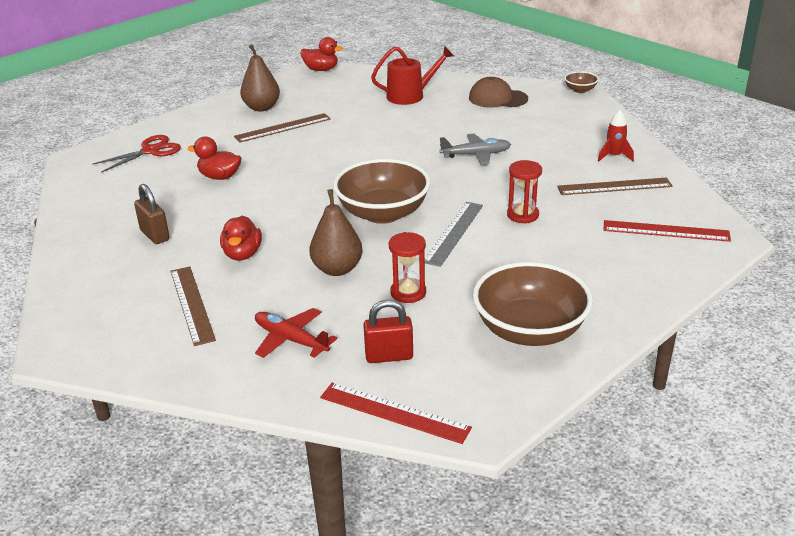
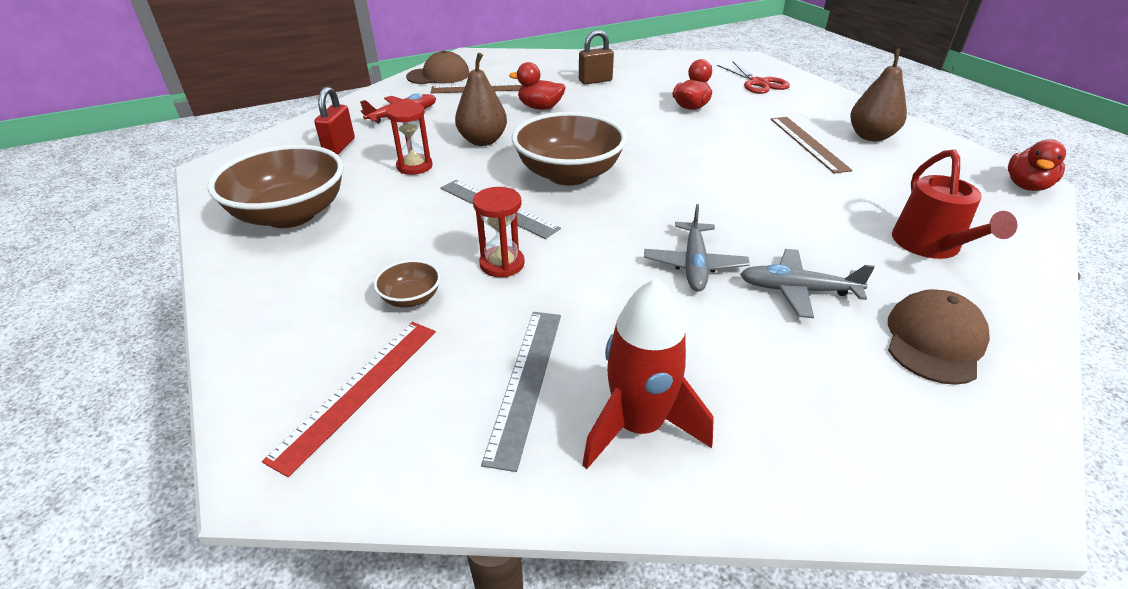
camera: 105 degrees right, 5 degrees up
red ruler [320,383,472,444] -> none
brown ruler [557,178,673,195] -> grey ruler [481,312,561,472]
brown bowl [564,71,599,93] -> brown bowl moved to [373,260,441,307]
red rocket [598,110,634,162] -> red rocket [582,278,714,469], size x1.76
none -> brown cap [406,50,470,84]
none -> grey plane [740,249,875,318]

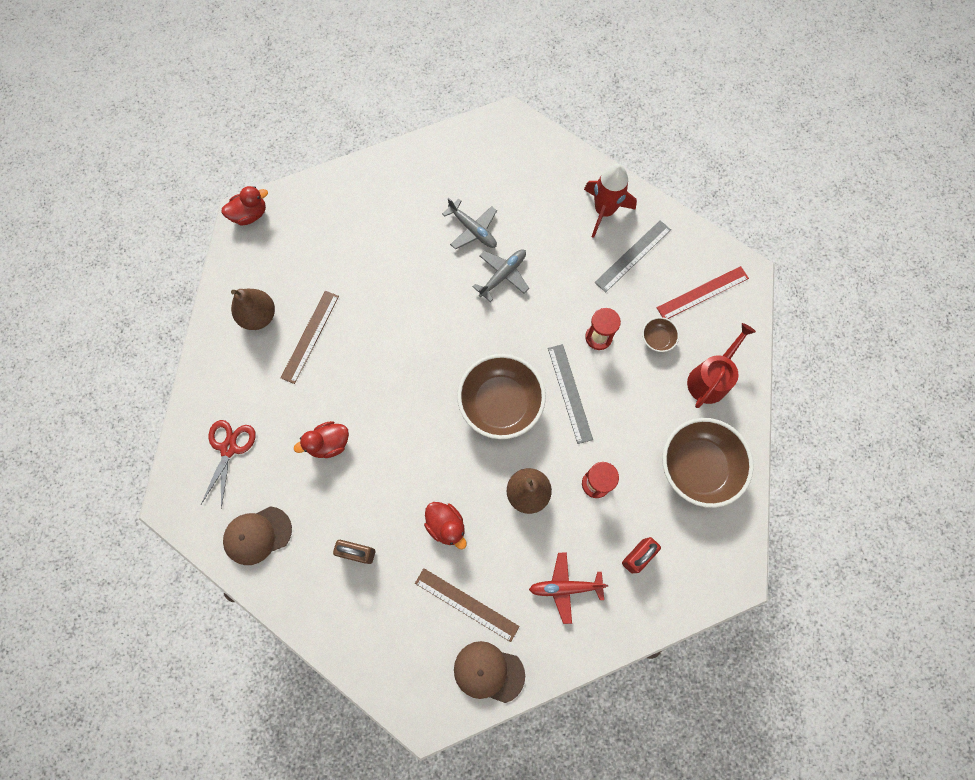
camera: 145 degrees left, 35 degrees up
brown cap [888,289,990,385] -> brown cap moved to [223,506,292,565]
red watering can [892,149,1018,259] -> red watering can moved to [687,323,756,408]

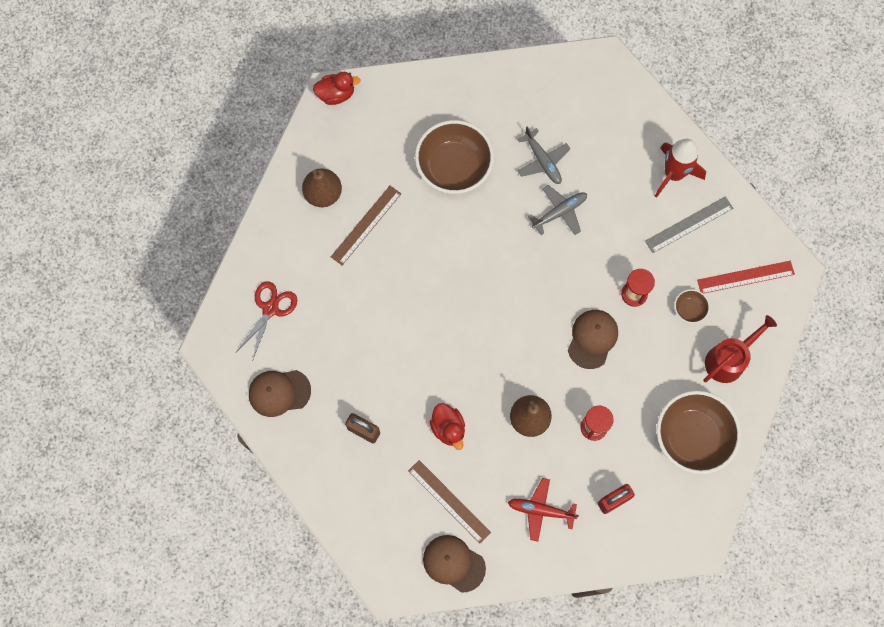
camera: 15 degrees right, 0 degrees up
red duck [294,421,349,458] -> none
brown bowl [457,354,546,439] -> brown bowl moved to [415,120,494,194]
grey ruler [548,344,593,444] -> brown cap [568,310,618,369]

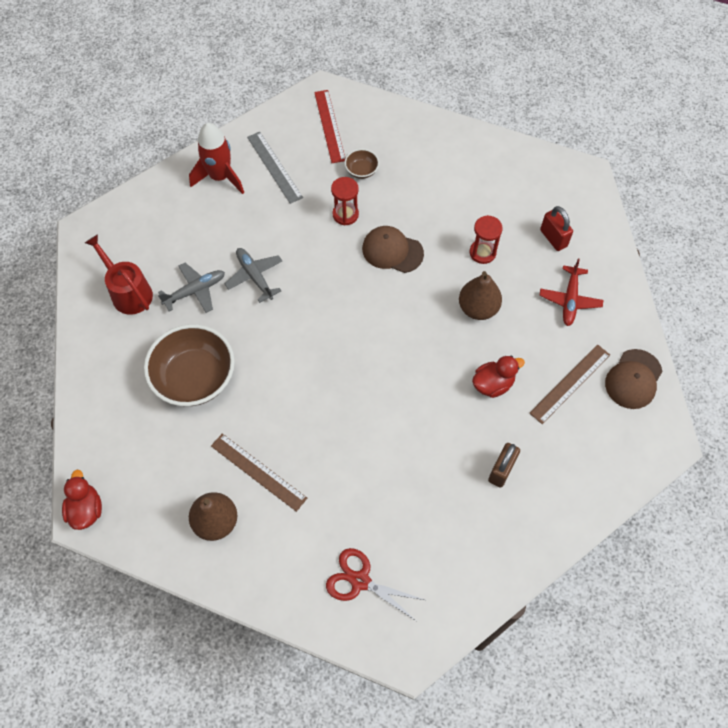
camera: 90 degrees left, 10 degrees down
brown cap [249,370,311,417] -> none
brown bowl [657,391,741,474] -> none
red watering can [704,315,777,383] -> red watering can moved to [85,234,153,315]

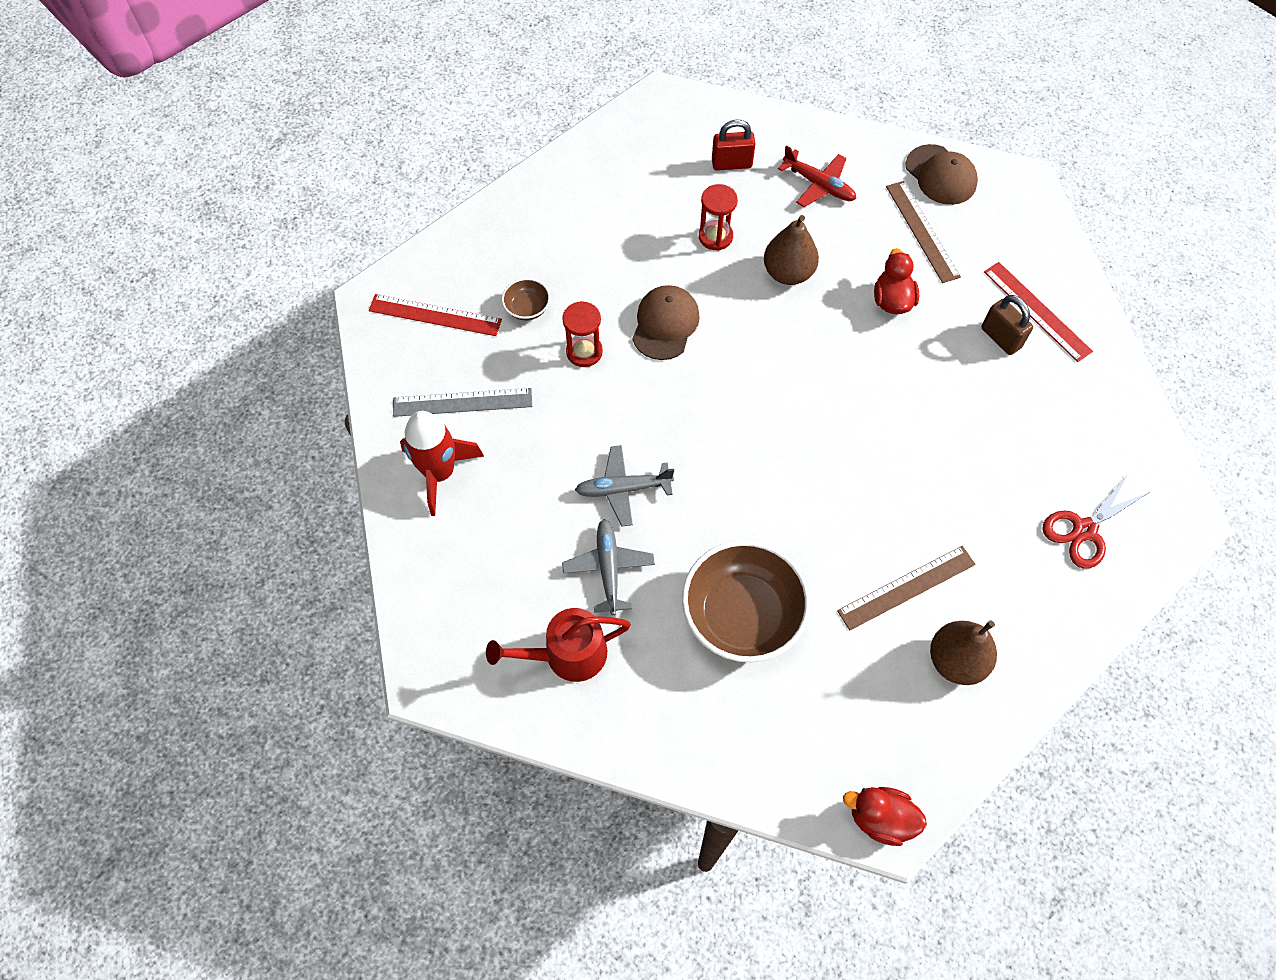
camera: 65 degrees left, 0 degrees up
brown cap [362,226,424,273] -> brown cap turned 150 degrees clockwise [632,285,700,360]
none -> red ruler [984,262,1093,362]

